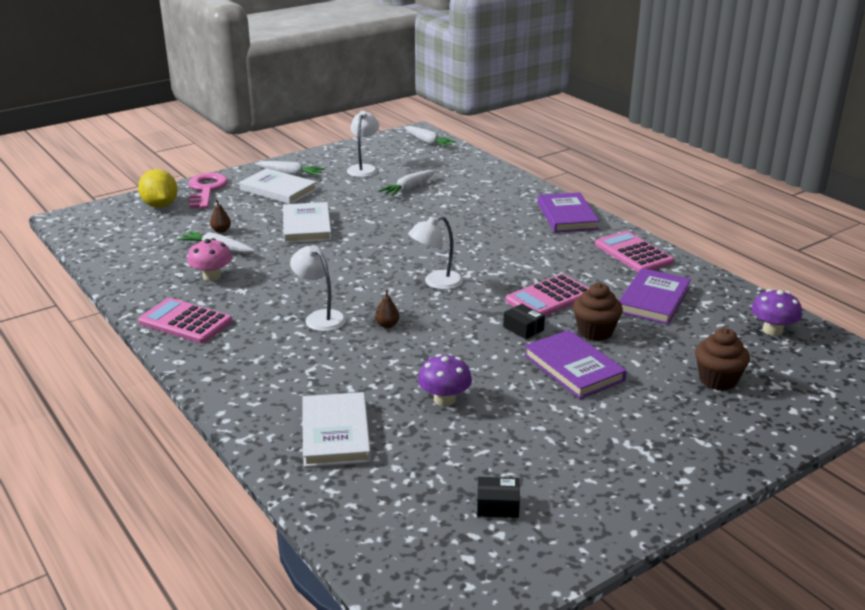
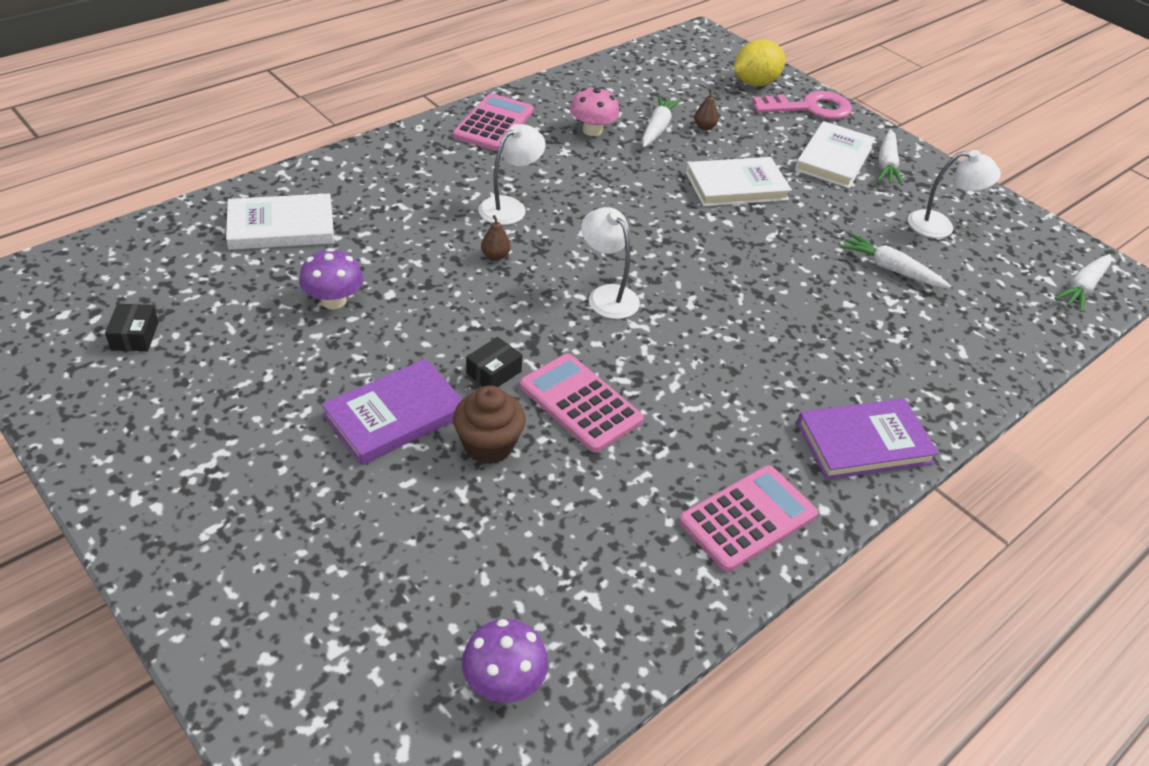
camera: 80 degrees right, 15 degrees up
purple book [619,268,691,324] -> none
brown cupcake [695,328,750,391] -> none

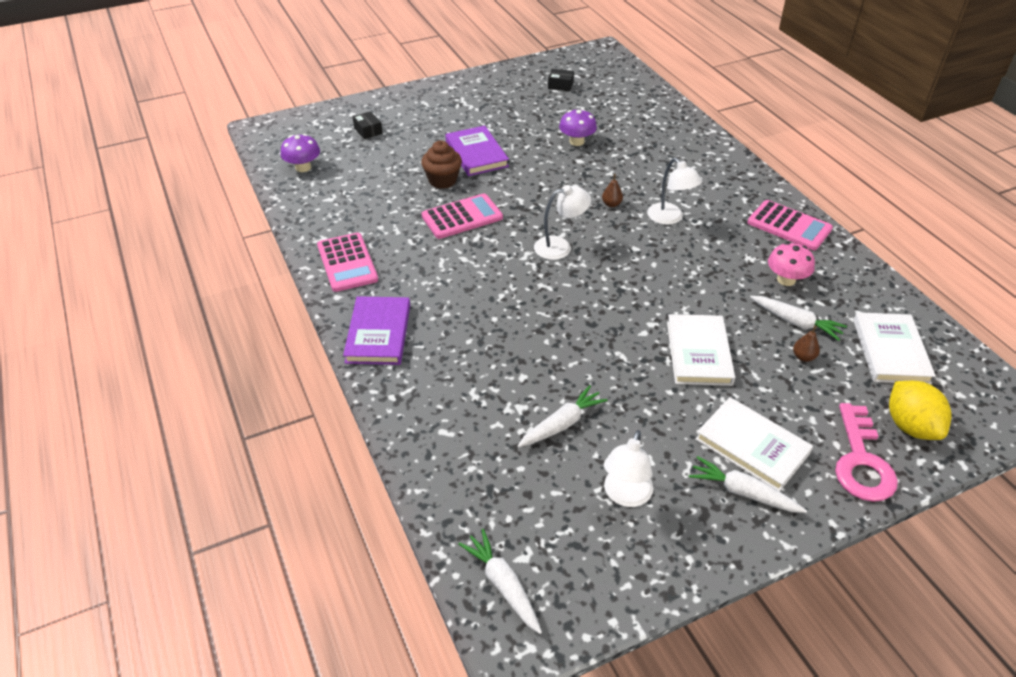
camera: 110 degrees right, 0 degrees up
white book [226,194,334,250] -> white book moved to [853,312,936,384]
black box [466,337,522,387] -> black box moved to [353,111,382,139]

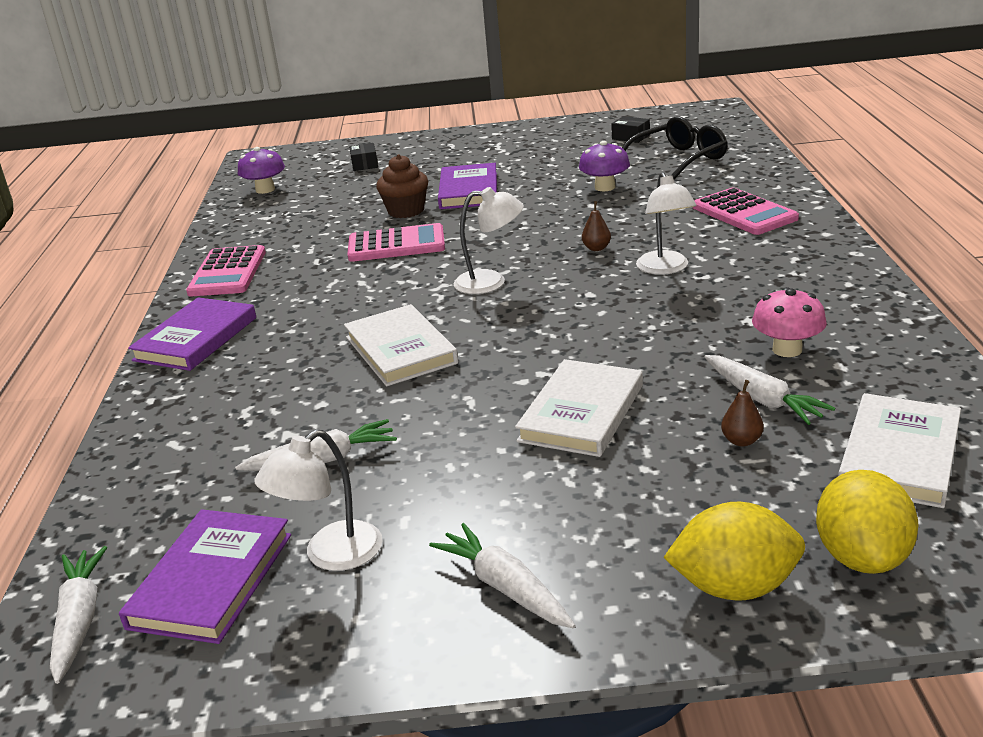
camera: 25 degrees right, 15 degrees down
white book [695,397,813,492] -> white book moved to [344,304,458,386]
pink calculator [747,200,833,250] -> pink calculator moved to [693,188,799,235]
pink key [835,403,898,502] -> yellow lemon [663,502,805,600]
none -> purple book [119,509,291,644]
none -> black glasses [622,116,728,179]

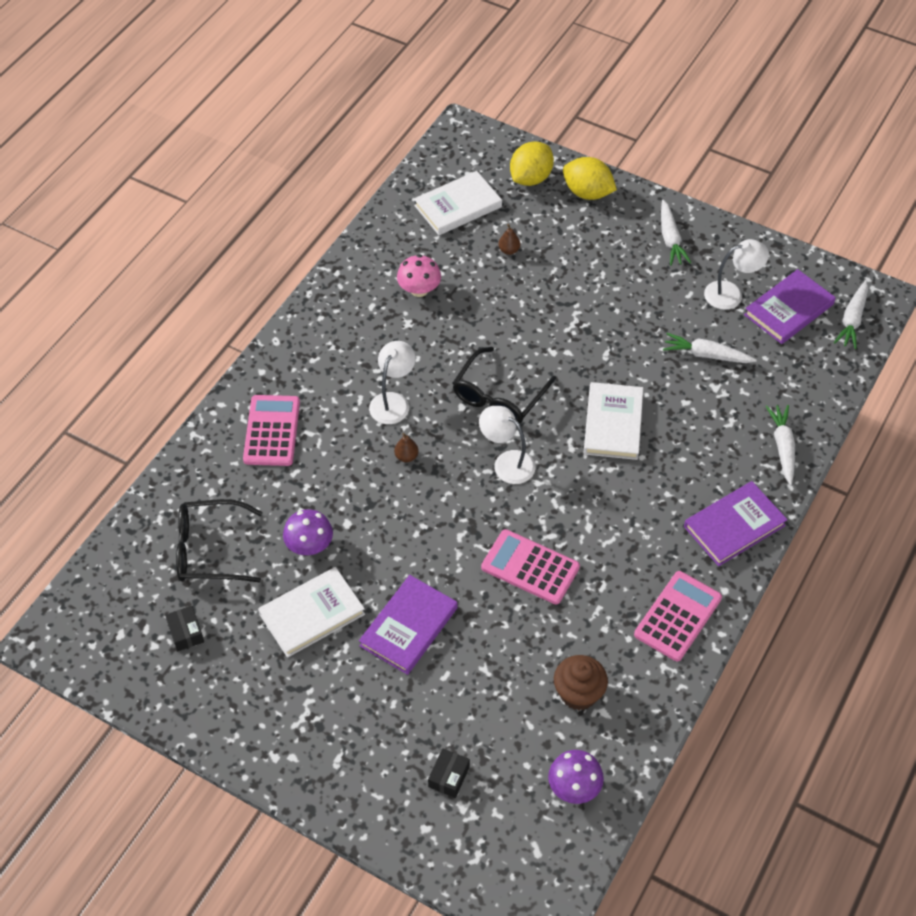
camera: 150 degrees left, 25 degrees up
brown cupcake [376,154,428,218] -> brown cupcake moved to [554,655,608,710]
white book [515,359,643,457] -> white book moved to [258,567,365,658]
white carrot [705,355,835,425] -> white carrot moved to [766,405,795,485]
none -> black glasses [453,347,556,424]

